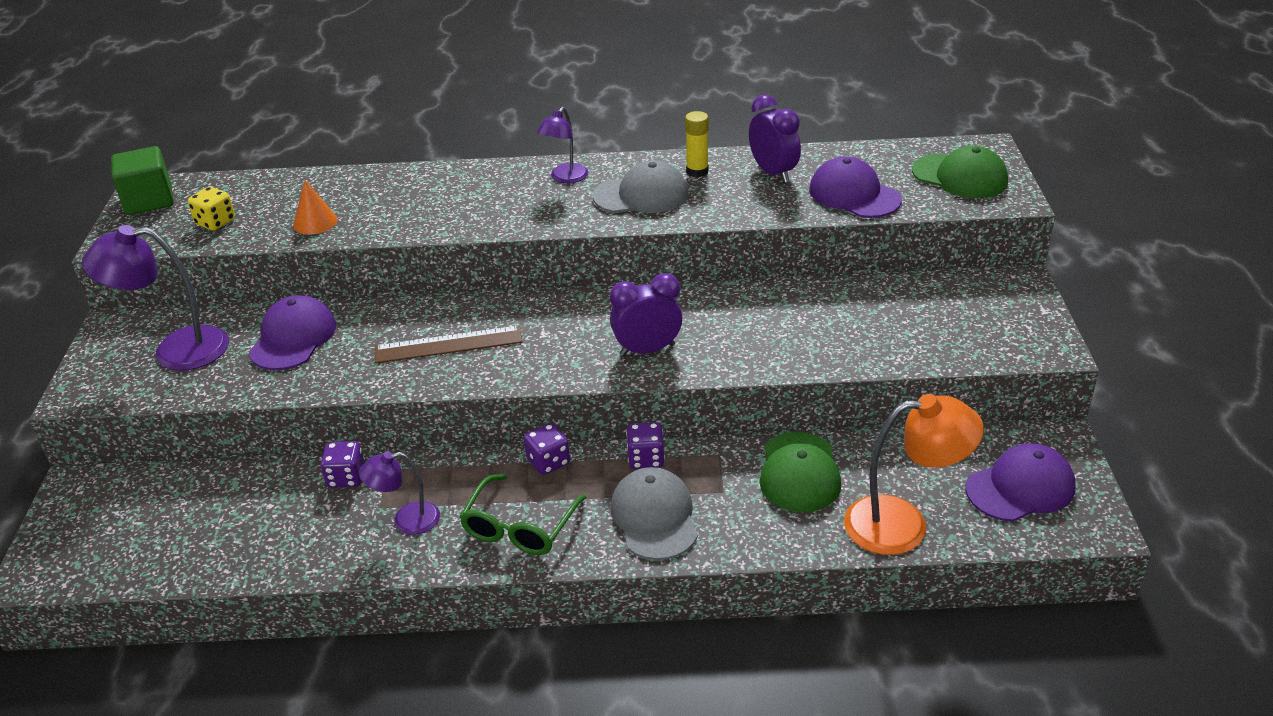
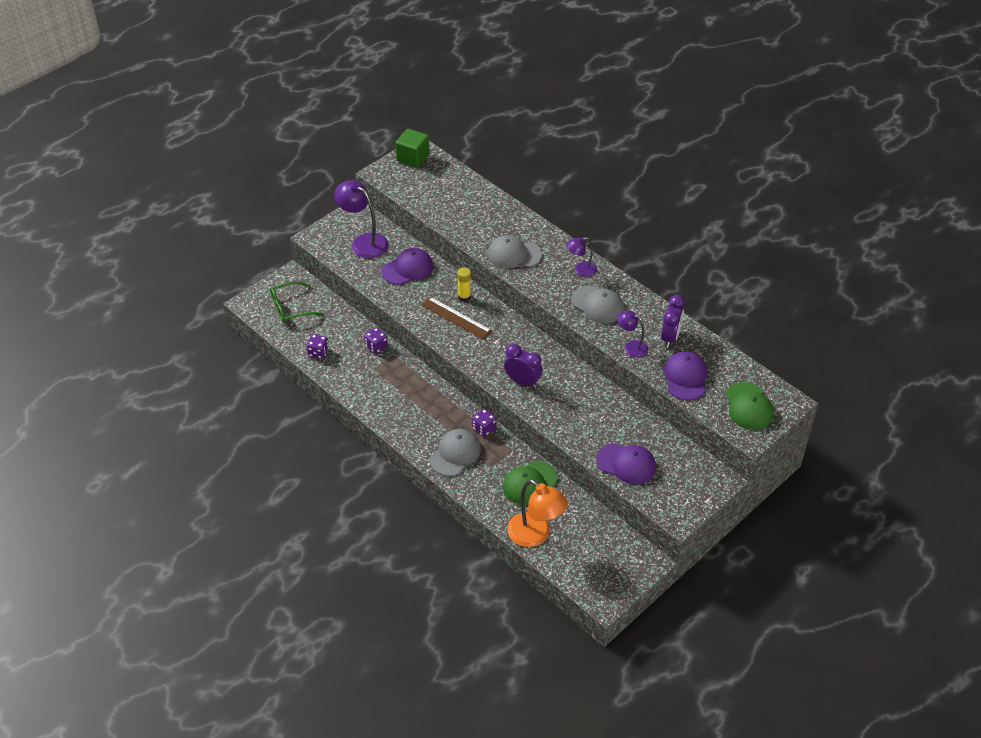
camera: 45 degrees right, 10 degrees up
yellow dice [188,187,235,231] -> none
orange cone [293,180,337,234] -> none
purple lamp [359,452,440,535] -> purple lamp moved to [617,310,648,358]
green glasses [459,474,586,555] -> green glasses moved to [270,281,324,323]
purple dice [524,423,570,475] -> purple dice moved to [307,334,329,359]
yellow glue stick [685,111,709,177] -> yellow glue stick moved to [457,267,471,302]
purple cap [965,443,1076,522] -> purple cap moved to [596,443,656,484]
none -> grey cap [488,235,542,269]

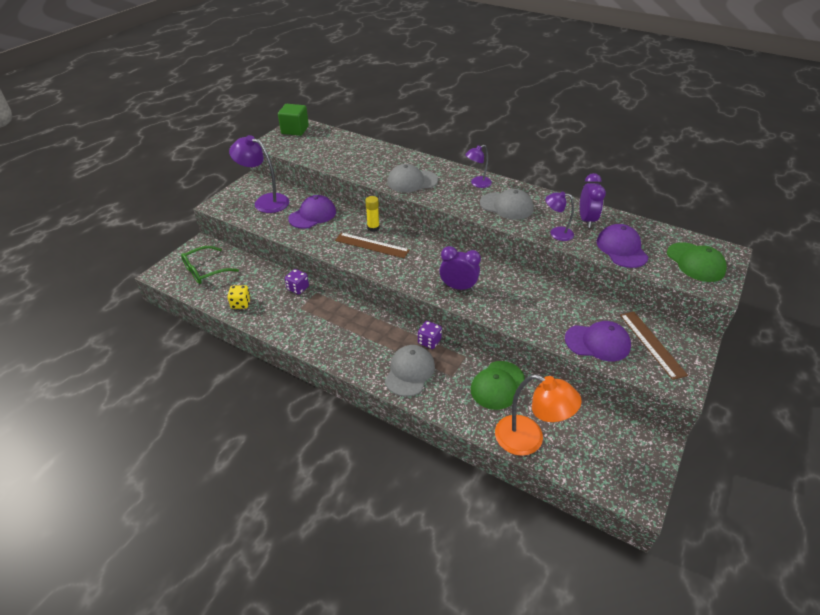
camera: 15 degrees left, 5 degrees down
purple dice [307,334,329,359] -> yellow dice [227,285,251,309]
none -> brown ruler [620,311,688,380]

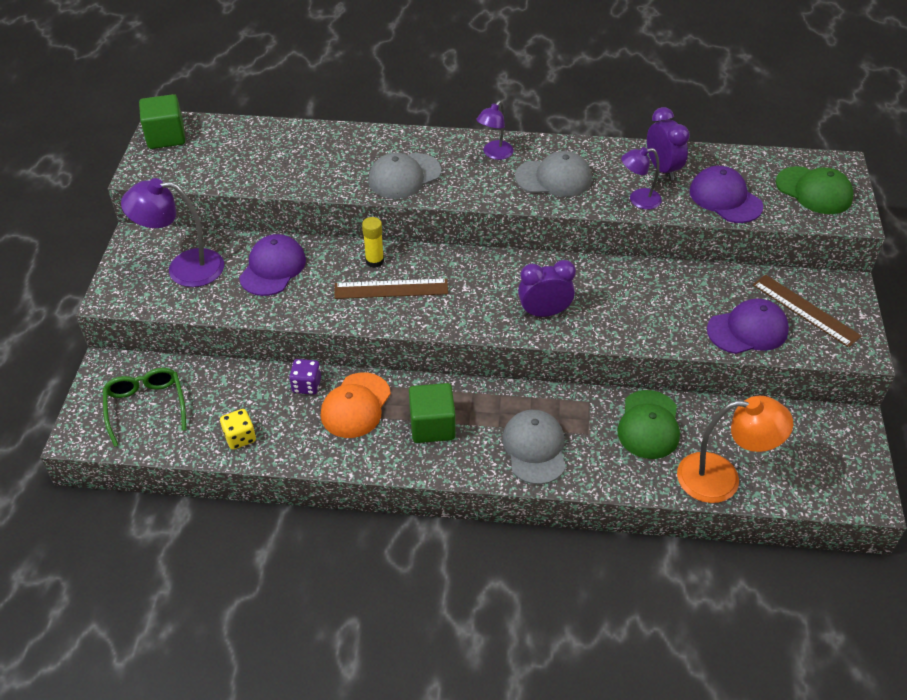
camera: 25 degrees left, 5 degrees up
green glasses [181,246,239,284] -> green glasses turned 135 degrees clockwise [103,368,186,447]
purple dice [418,321,442,349] -> none
none -> orange cap [321,372,391,438]
none -> green cube [409,383,456,443]

